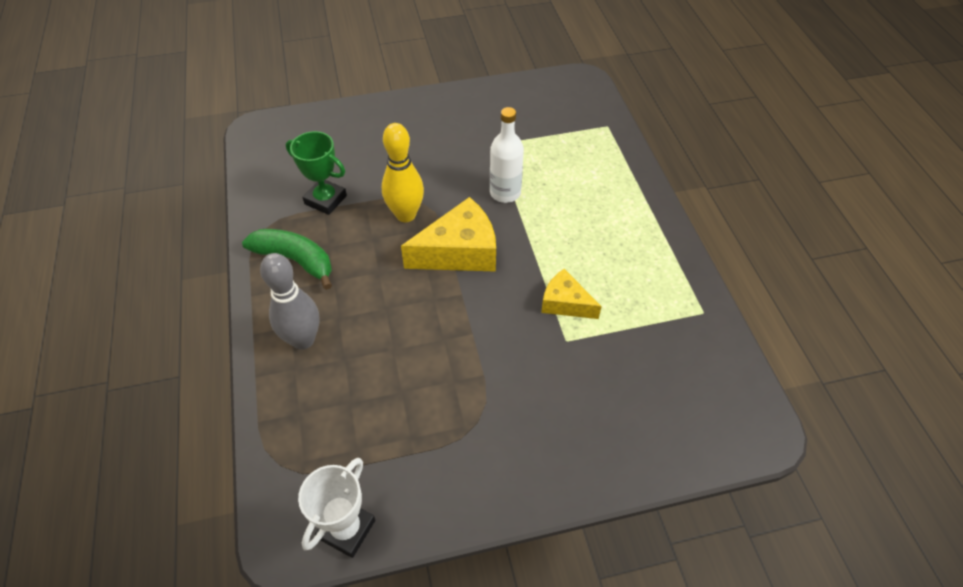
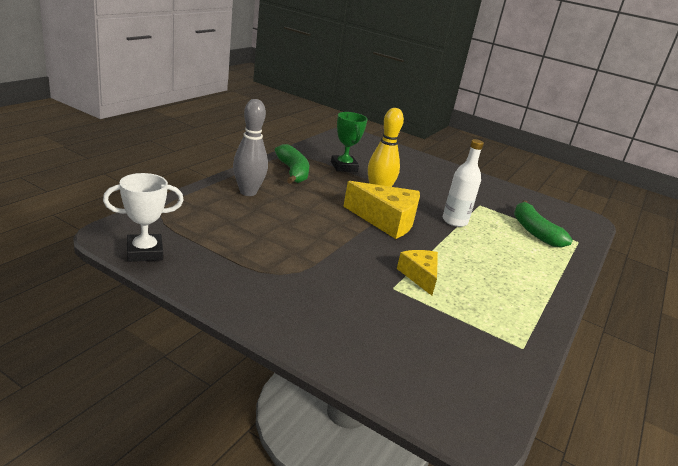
camera: 40 degrees right, 25 degrees down
none -> green banana [514,200,573,248]

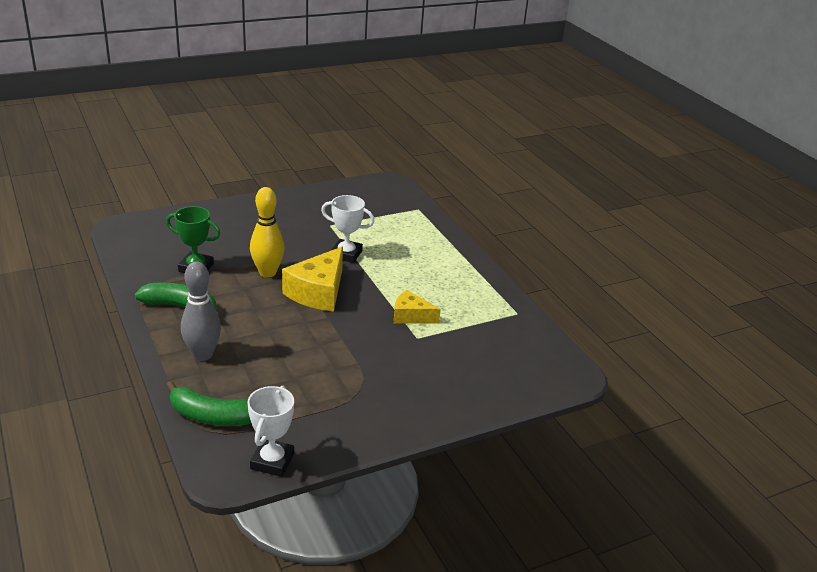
camera: 55 degrees left, 5 degrees up
yellow cheese [343,181,420,239] -> yellow cheese turned 150 degrees clockwise [282,247,343,312]
white bottle [443,139,484,227] -> white trophy [321,195,375,263]
green banana [514,200,573,248] -> green banana moved to [166,381,251,426]

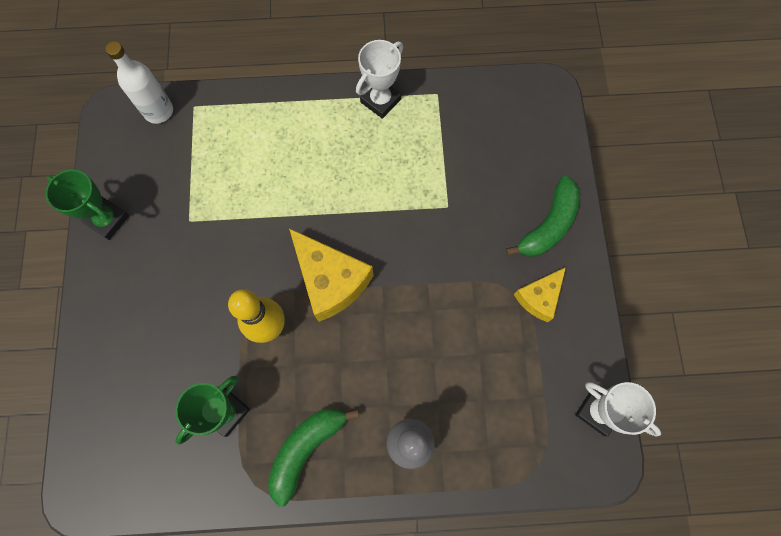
camera: 65 degrees left, 40 degrees up
green banana [166,381,251,426] -> green banana moved to [506,176,580,257]
white trophy [321,195,375,263] -> white trophy moved to [356,40,403,119]
yellow cheese [394,290,441,324] -> yellow cheese moved to [514,267,566,322]
none -> green trophy [46,170,129,240]
none -> white bottle [106,41,173,124]

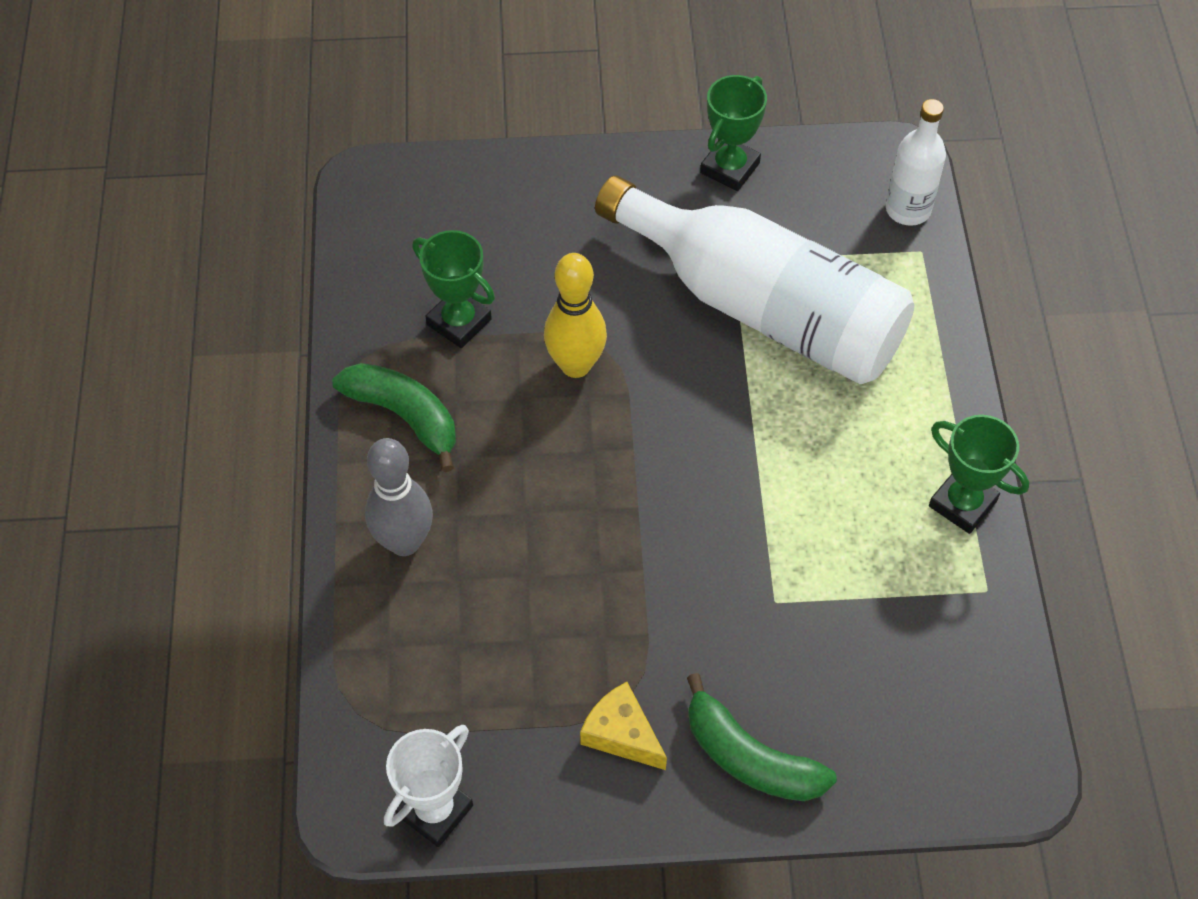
camera: 90 degrees right, 15 degrees down
yellow cheese [289,228,374,322] -> none
white trophy [356,40,403,119] -> green trophy [929,415,1029,534]
none -> white bottle [595,175,914,384]

